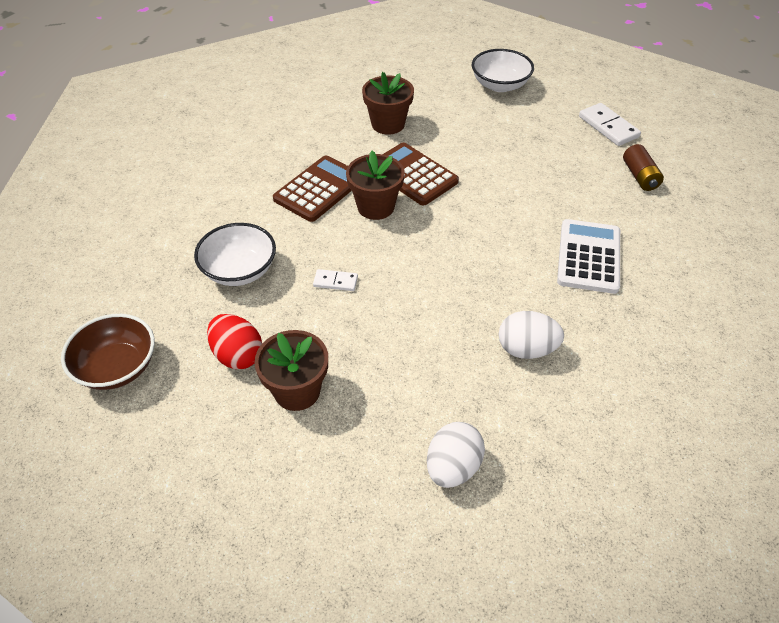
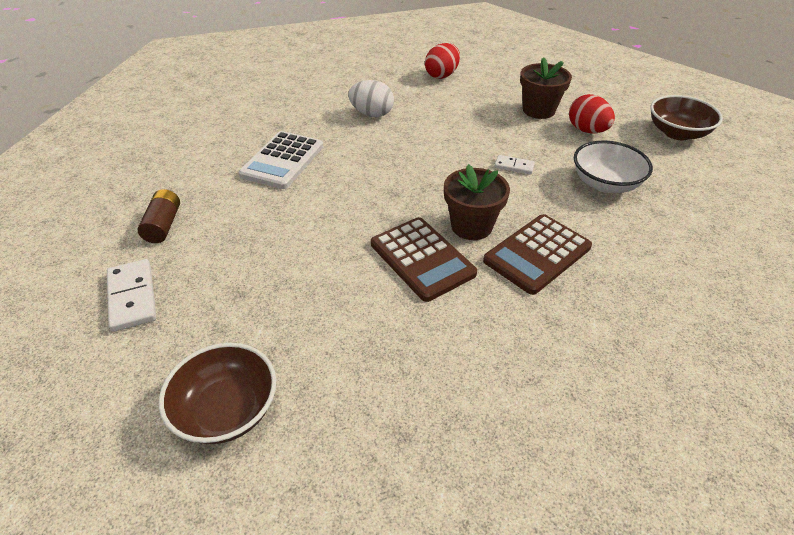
camera: 170 degrees left, 5 degrees down
brown flower pot [362,72,414,134] -> none
white egg [427,422,485,488] -> red egg [425,43,460,79]
white bowl [472,49,534,92] -> brown bowl [159,343,276,444]

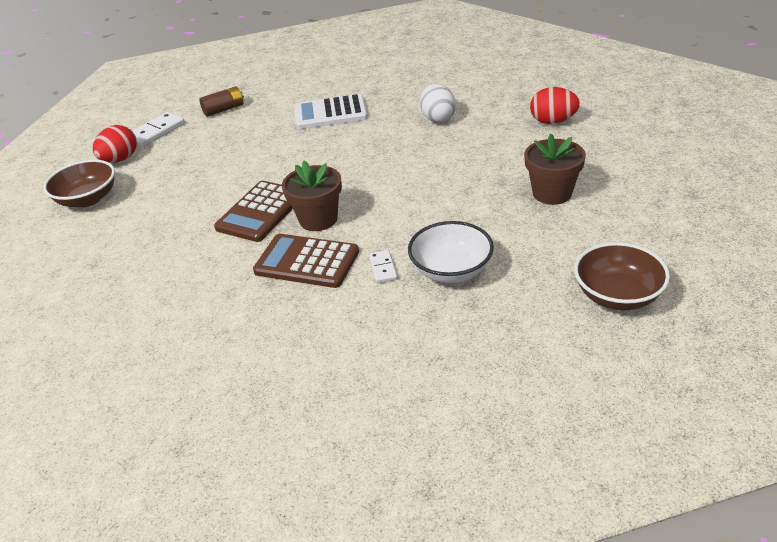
camera: 65 degrees right, 5 degrees down
white domino [494,155,535,175] -> white domino moved to [369,250,398,283]
red egg [569,94,615,133] -> red egg moved to [93,125,137,163]

